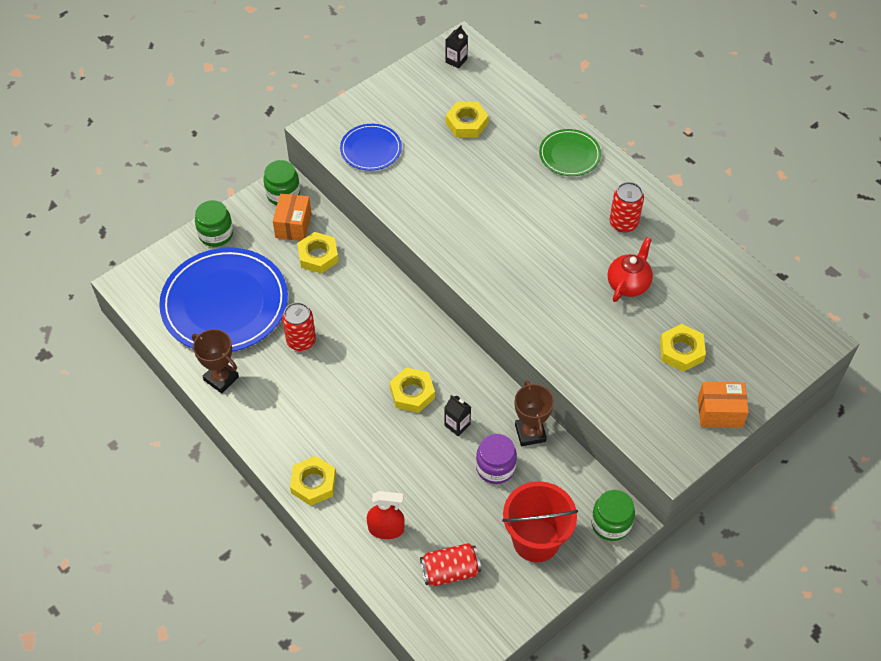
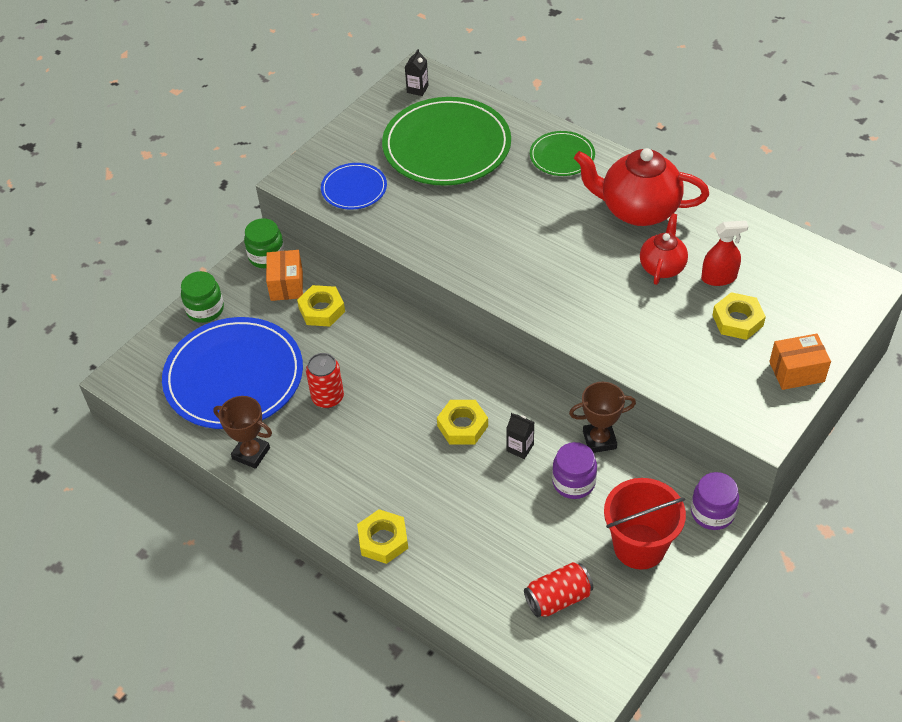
camera: 10 degrees left, 5 degrees down
red spray bottle [367,491,405,539] -> red spray bottle moved to [701,221,748,286]
yellow nut [446,102,488,138] -> green plate [382,97,511,186]
brown trophy [515,380,554,446] -> brown trophy turned 75 degrees counterclockwise [569,382,636,453]
green jar [591,490,635,541] -> purple jar [691,472,739,530]
red can [609,182,644,233] -> red teapot [574,148,709,226]

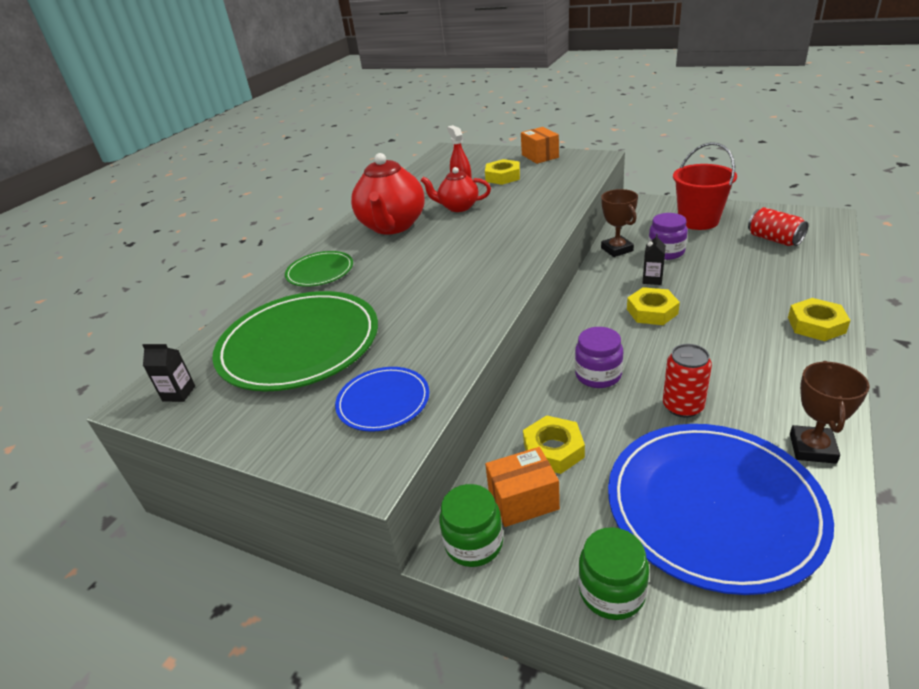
camera: 100 degrees left, 15 degrees down
purple jar [691,472,739,530] -> purple jar moved to [575,327,623,388]

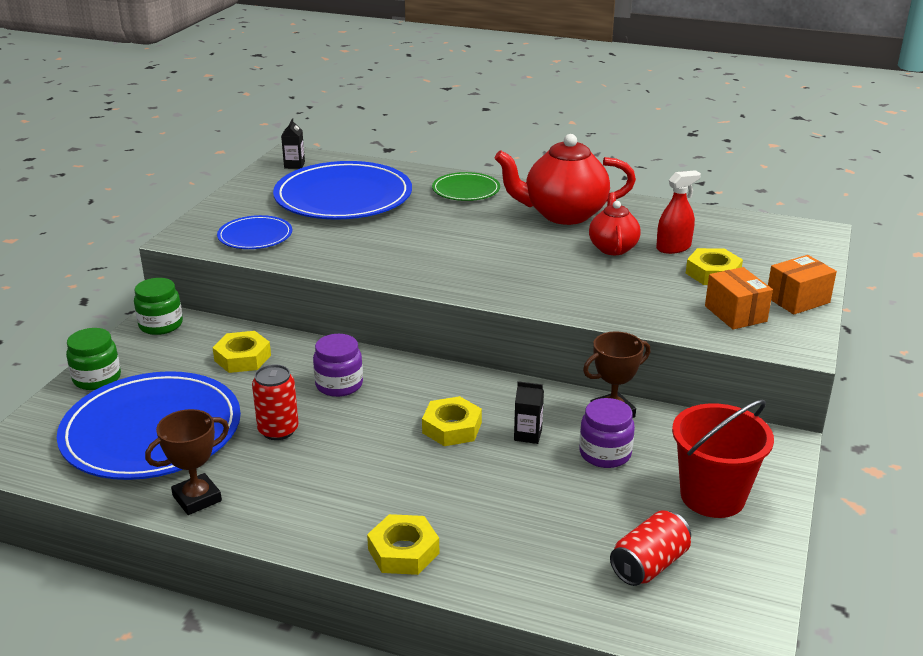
camera: 80 degrees right, 5 degrees down
green plate [212,291,378,391] -> blue plate [273,161,412,220]
orange box [485,447,560,527] -> orange box moved to [705,267,773,330]
brown trophy [790,361,870,464] -> brown trophy turned 45 degrees counterclockwise [145,409,229,515]

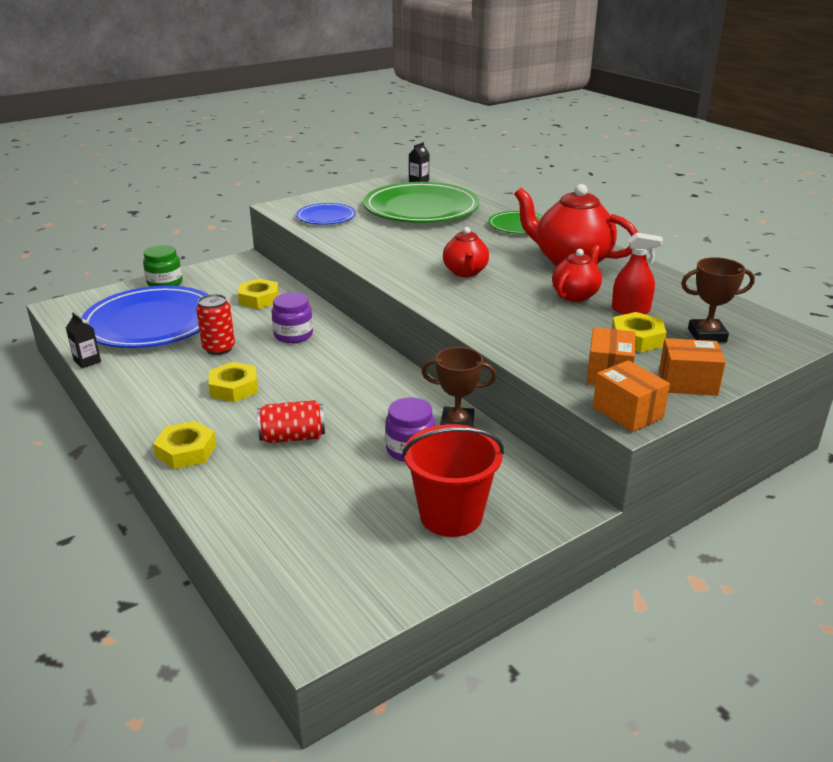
camera: 35 degrees right, 0 degrees up
green jar [134,278,183,335] -> none
brown trophy [145,409,229,515] -> brown trophy moved to [681,257,755,342]
blue plate [273,161,412,220] -> green plate [363,182,479,223]
yellow nut [422,396,482,446] -> yellow nut moved to [209,362,258,402]
black carton [514,381,544,444] -> black carton moved to [66,313,101,368]
red can [610,510,691,586] -> red can moved to [257,400,325,443]
none -> red teapot [443,227,489,277]
none -> orange box [593,360,670,432]

